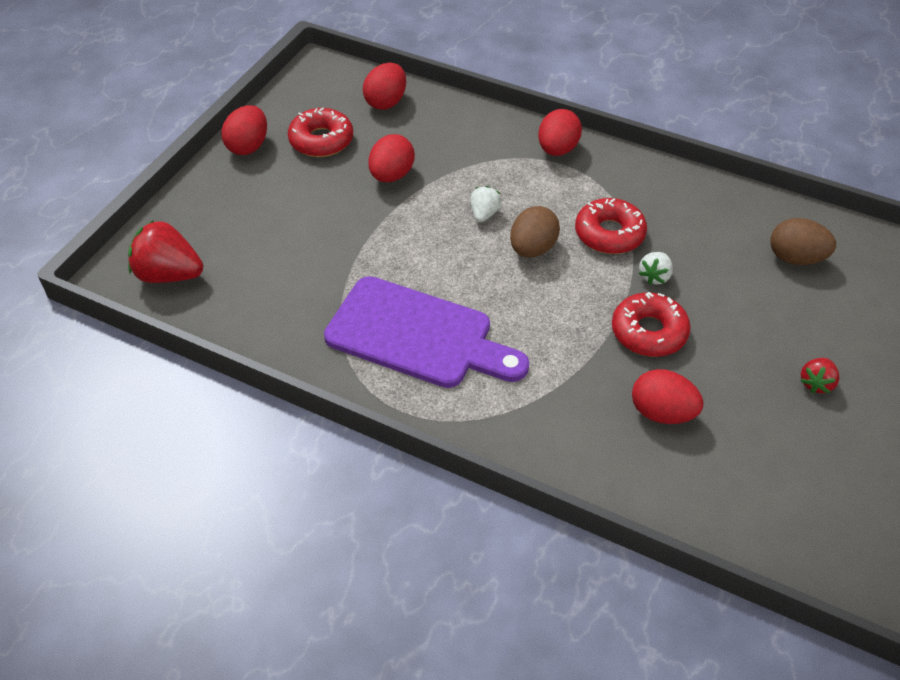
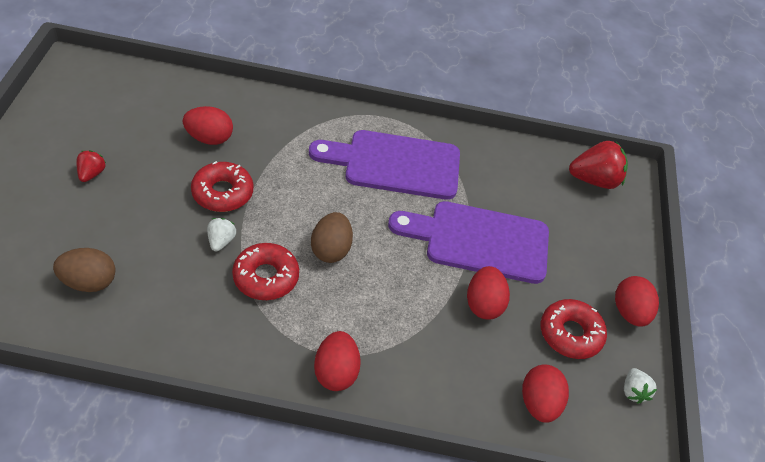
camera: 155 degrees right, 0 degrees up
white strawberry [471,186,502,222] -> white strawberry moved to [624,368,657,404]
none -> purple cutting board [388,201,549,284]

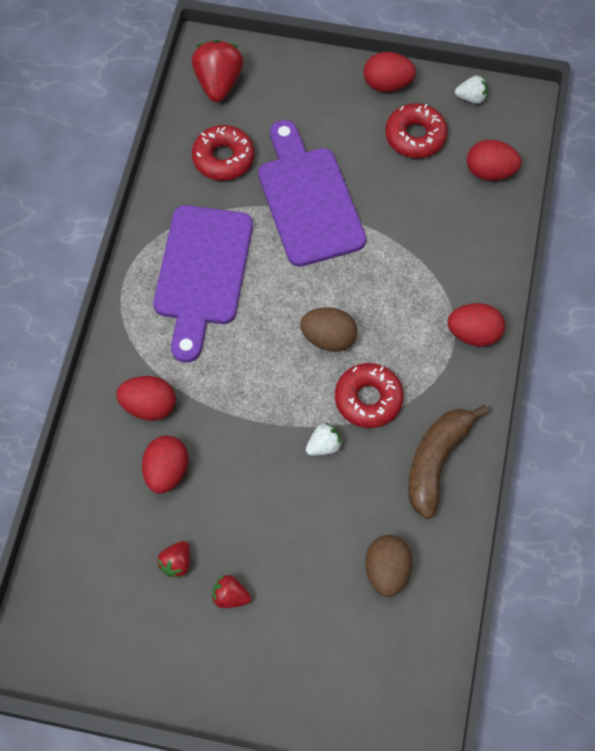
camera: 80 degrees left, 15 degrees up
red donut [191,161,253,212] -> red donut moved to [192,125,254,181]
white strawberry [207,218,236,252] -> white strawberry turned 135 degrees clockwise [306,423,342,456]
purple cutting board [388,201,549,284] -> purple cutting board turned 150 degrees clockwise [258,120,366,267]
red egg [467,266,510,320] -> red egg moved to [116,376,176,421]
none -> red strawberry [158,541,190,578]
none -> brown banana [408,405,489,519]

